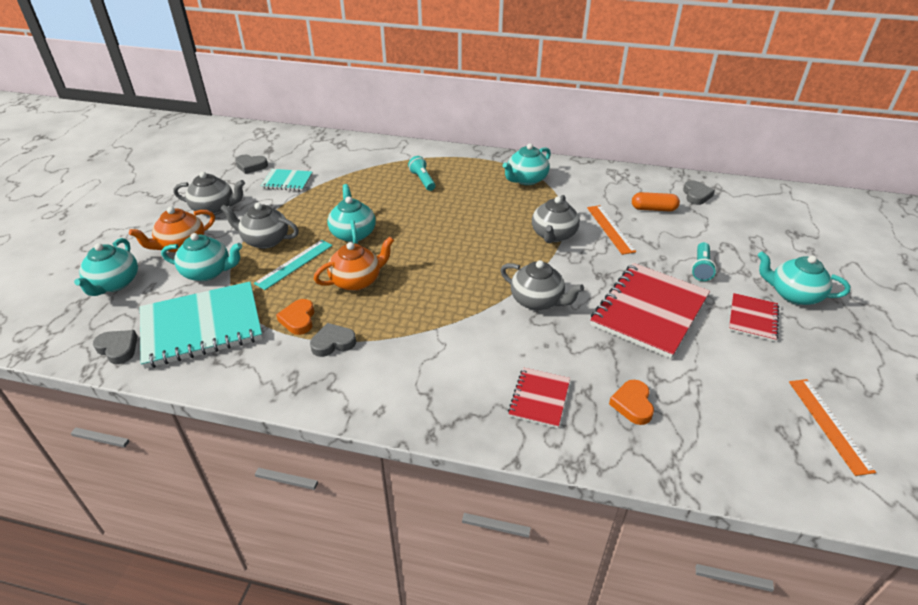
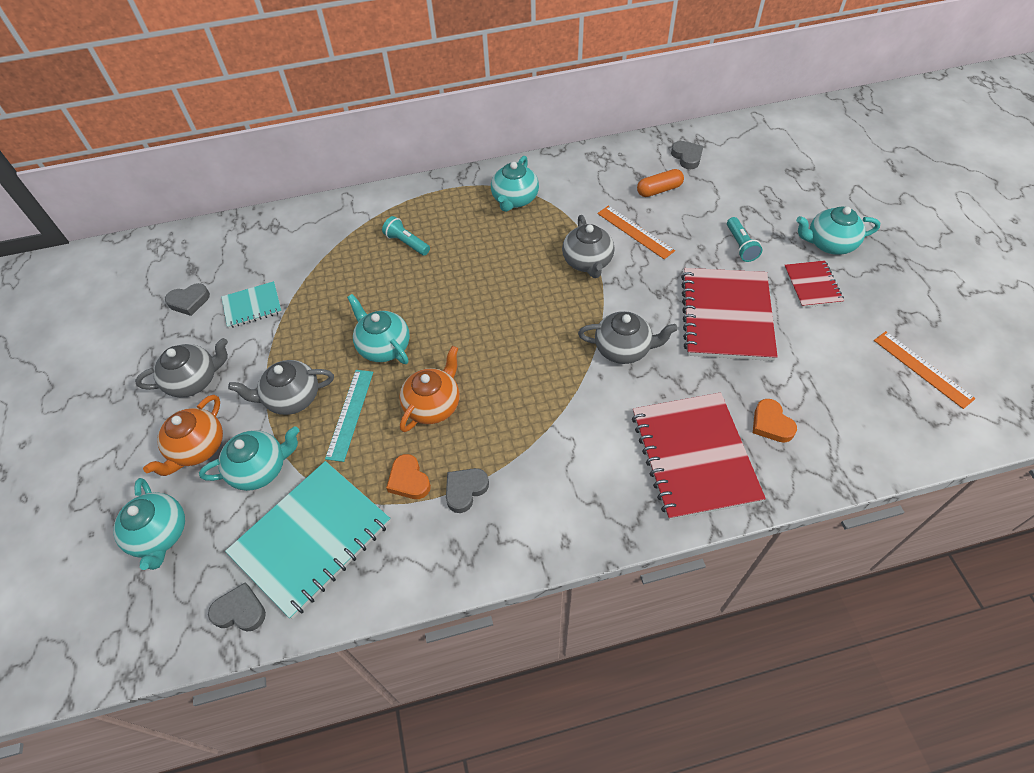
camera: 25 degrees left, 15 degrees up
red notebook [508,367,570,428] -> red notebook [632,392,766,520], size x1.94

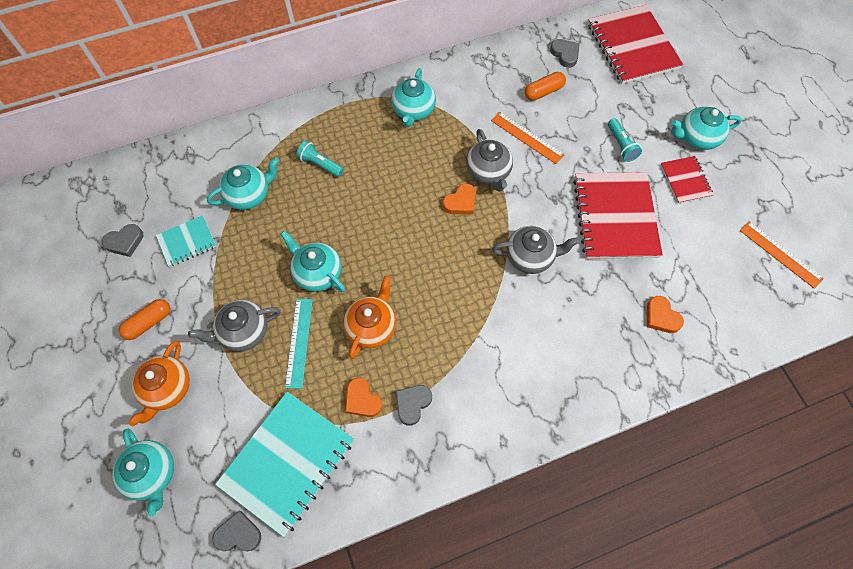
camera: 10 degrees left, 10 degrees up
grey teapot [135,338,228,397] -> orange capsule [119,299,170,340]
turquoise teapot [199,426,299,491] -> turquoise teapot moved to [207,157,279,210]
red notebook [632,392,766,520] -> red notebook moved to [588,5,683,84]
none -> orange heart [443,183,476,214]

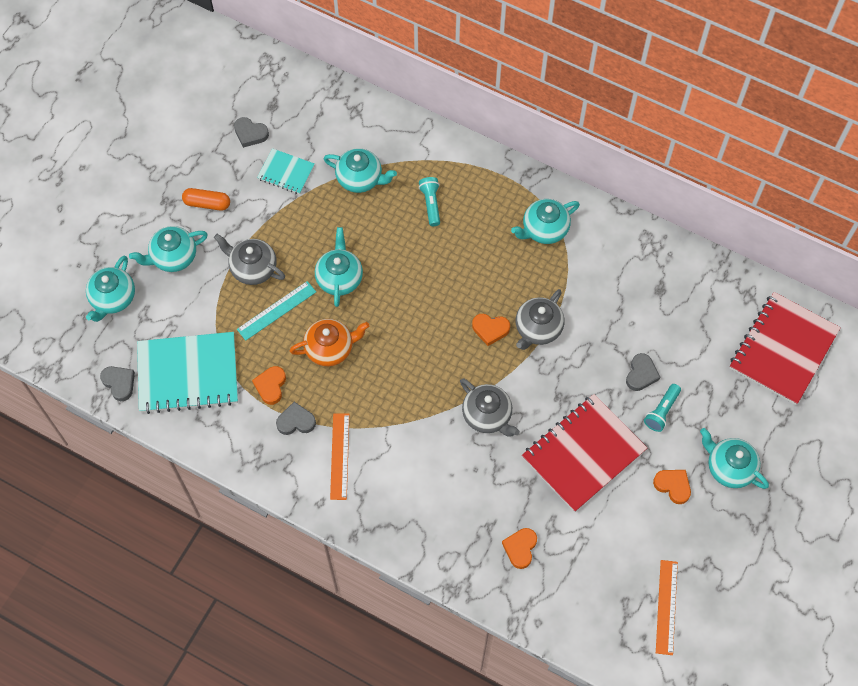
camera: 50 degrees right, 0 degrees up
orange teapot [129,341,190,426] -> turquoise teapot [129,226,208,272]
orange ruler [491,112,565,164] -> orange ruler moved to [330,413,349,500]
orange capsule [525,72,566,101] -> none
grey heart [550,39,580,68] -> grey heart moved to [626,353,660,391]
red notebook [660,156,714,204] -> orange heart [653,470,691,504]

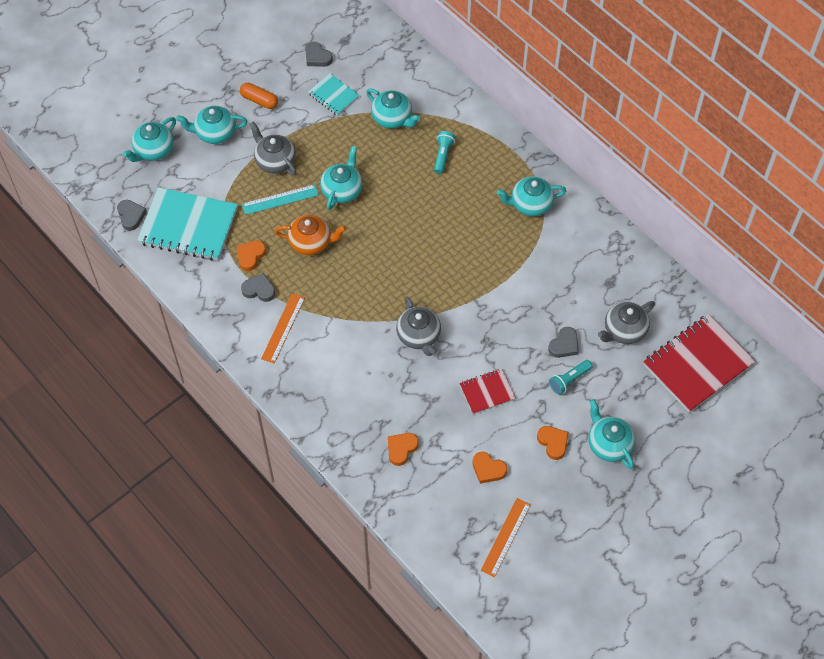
camera: 20 degrees right, 5 degrees down
orange heart [472,314,510,346] -> orange heart moved to [472,452,507,484]
grey teapot [516,289,564,350] -> grey teapot moved to [598,301,655,344]
red notebook [522,394,647,512] -> red notebook [459,369,516,414], size x0.52

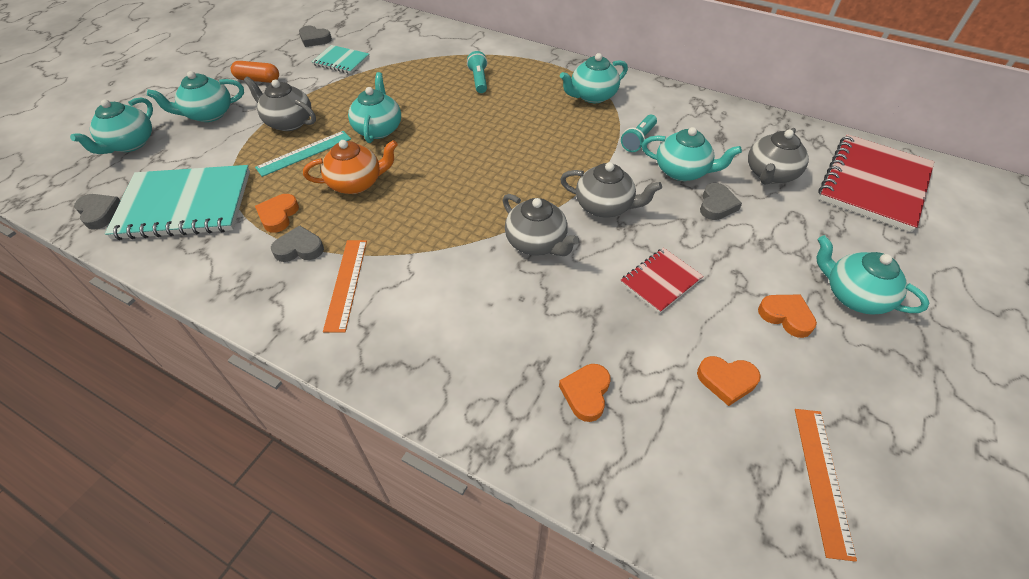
camera: 20 degrees left, 10 degrees down
turquoise teapot [366,88,420,129] -> turquoise teapot moved to [642,127,742,181]
turquoise flashlight [549,360,593,395] -> turquoise flashlight moved to [621,115,657,152]
none -> grey teapot [560,162,662,218]

